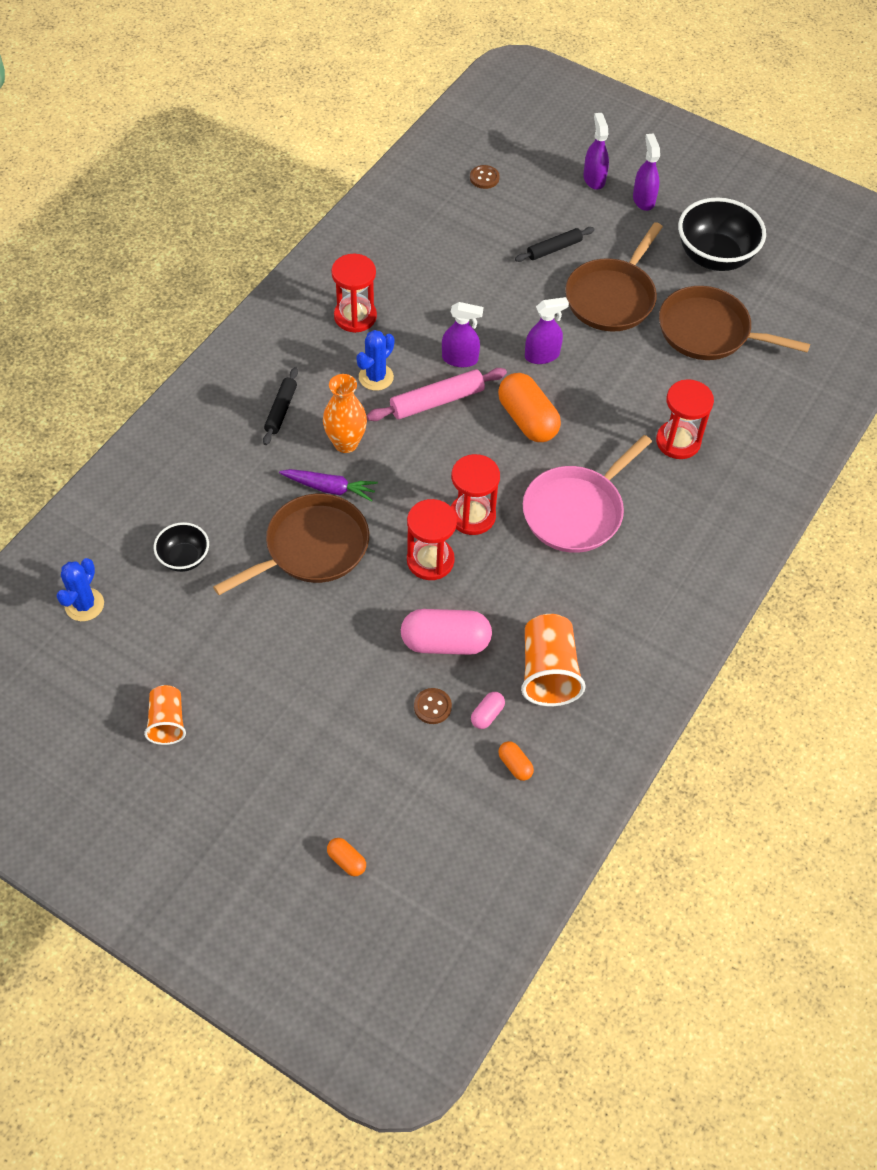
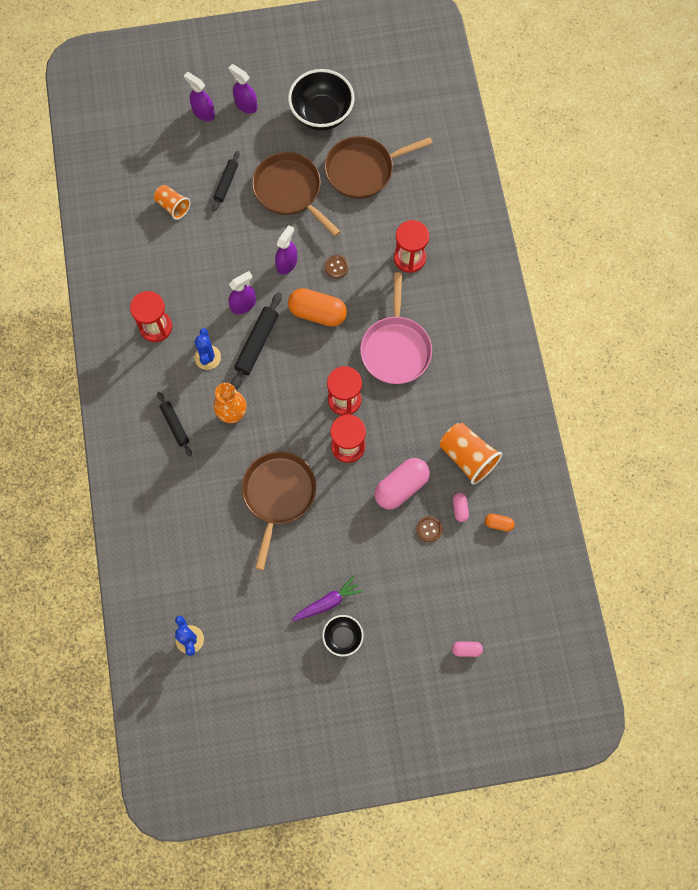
camera: 40 degrees left, 15 degrees up
orange cup [144,685,186,745] -> orange cup moved to [154,185,191,220]
black bowl [154,522,209,572] -> black bowl moved to [322,615,364,657]
purple carrot [279,469,378,502] -> purple carrot moved to [292,576,363,621]
orange capsule [327,838,366,876] -> pink capsule [452,641,483,657]
pink rolling pin [367,368,507,421] -> black rolling pin [231,292,282,389]
brown button [470,165,500,189] -> brown button moved to [324,255,349,278]
brown pan [565,222,663,332] -> brown pan turned 150 degrees clockwise [252,152,341,236]

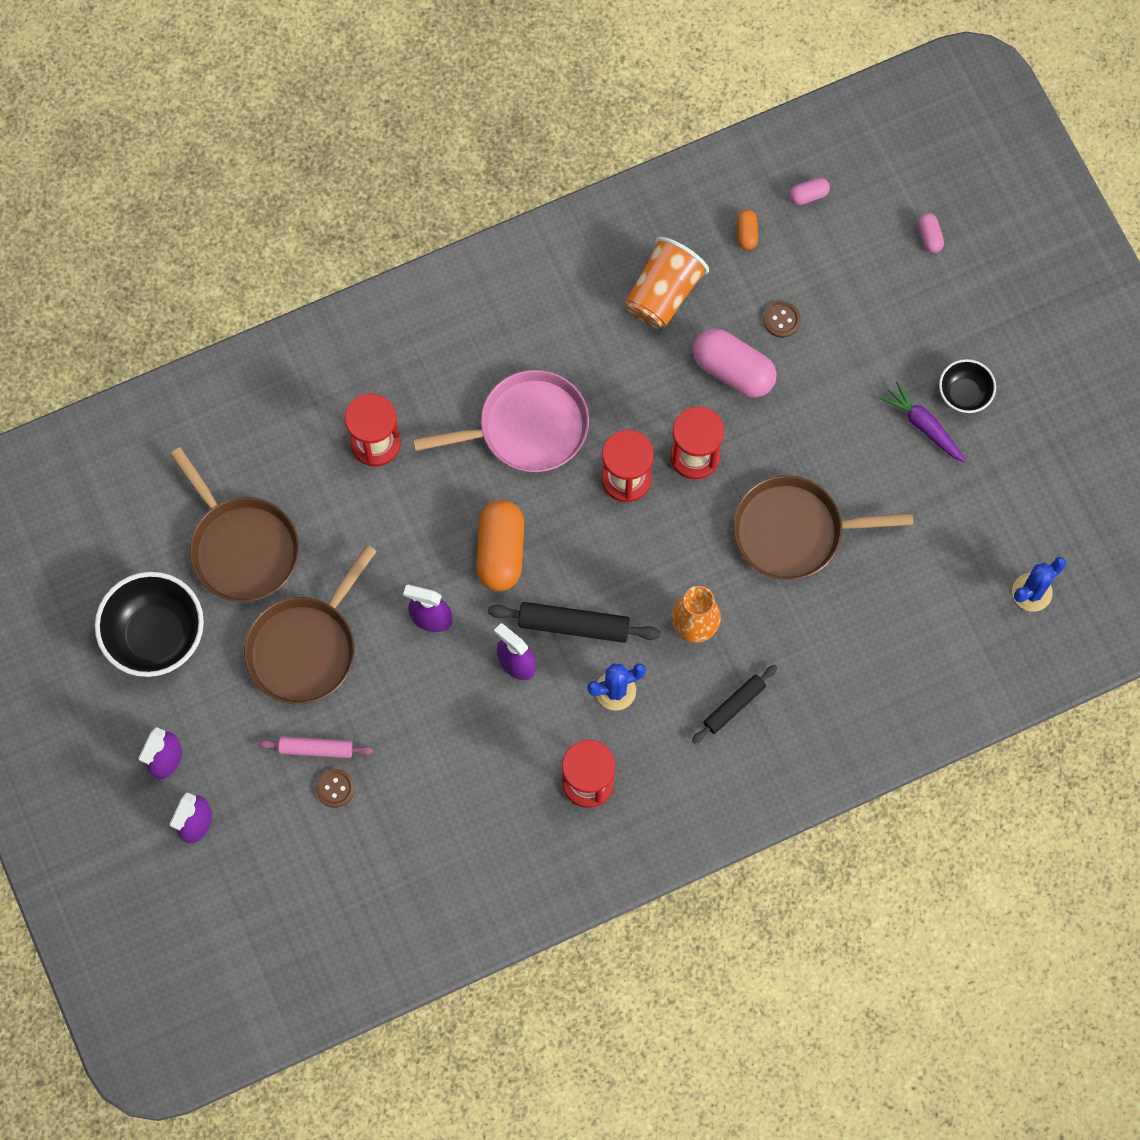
camera: 105 degrees left, 0 degrees up
orange cup [154,185,191,220] -> none
black rolling pin [212,151,240,212] -> pink rolling pin [258,736,373,758]
brown button [324,255,349,278] -> brown button moved to [316,769,355,808]
pink capsule [453,493,469,522] -> pink capsule moved to [790,178,830,205]

